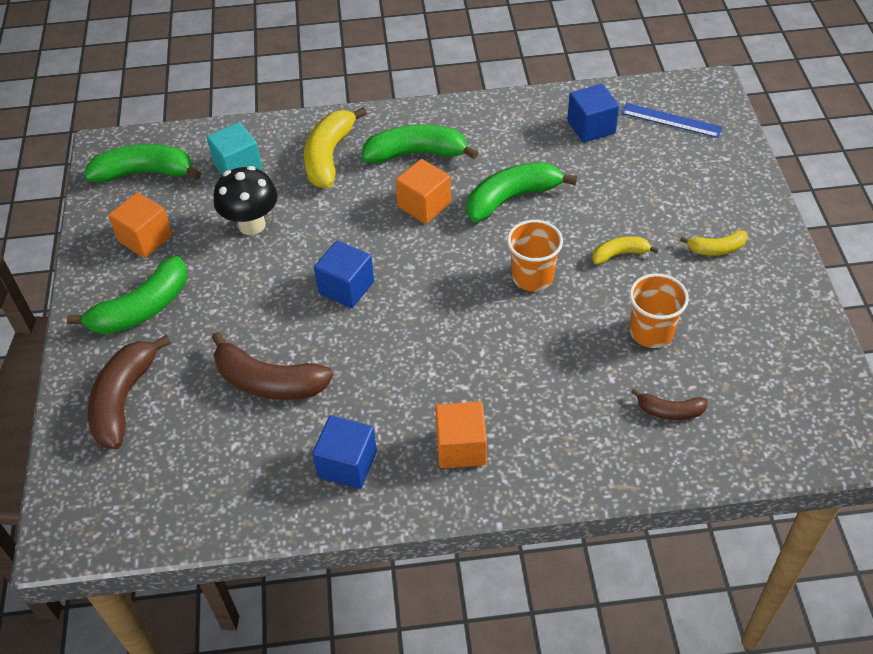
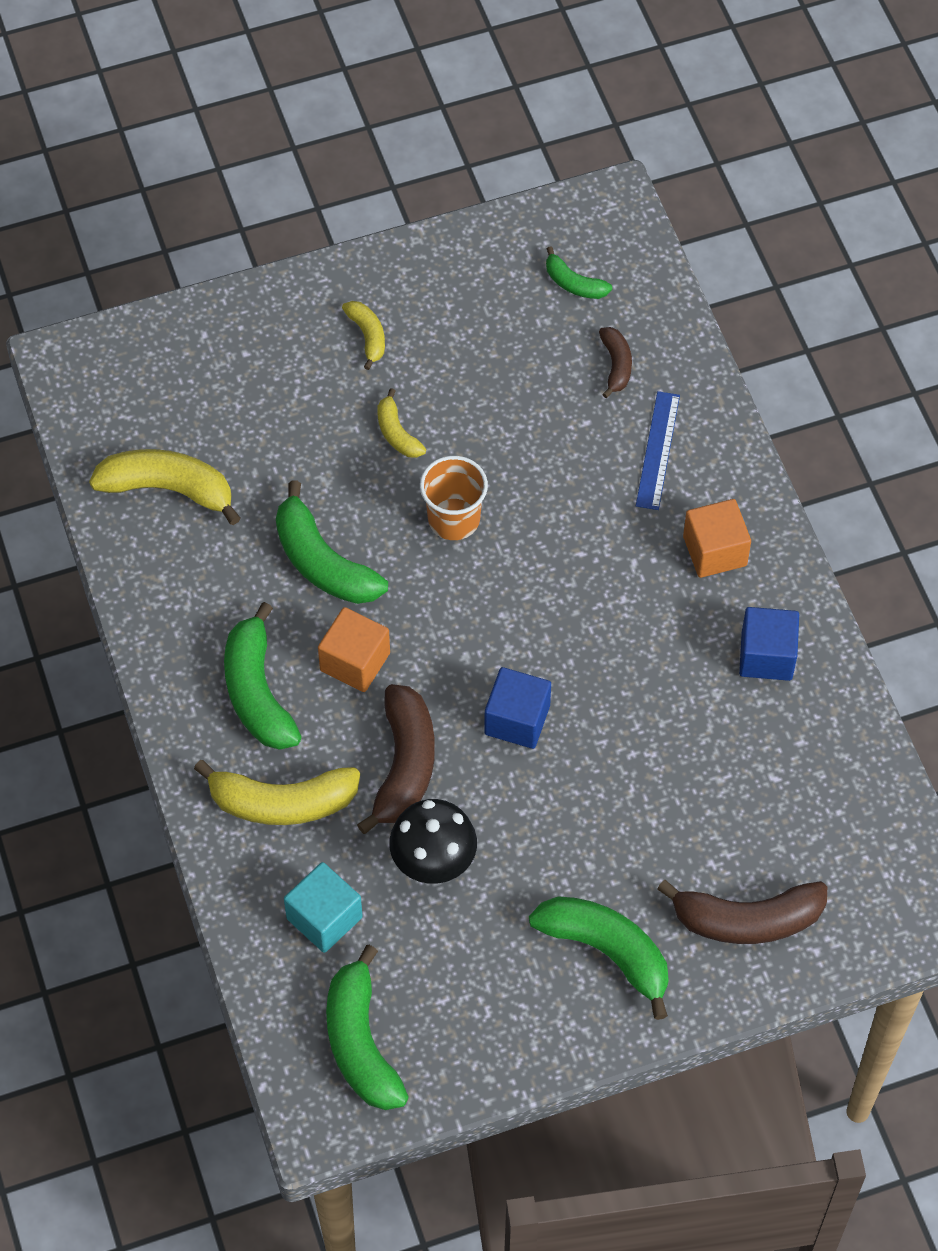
camera: 105 degrees left, 10 degrees up
orange cube [108,192,173,258] -> none
brown banana [212,332,333,400] -> brown banana moved to [357,684,435,834]
blue cube [567,84,619,143] -> yellow banana [89,449,241,525]
blue ruler [621,103,722,138] -> blue ruler moved to [636,391,680,510]
orange cup [629,273,689,348] -> none
none -> green banana [546,246,612,299]

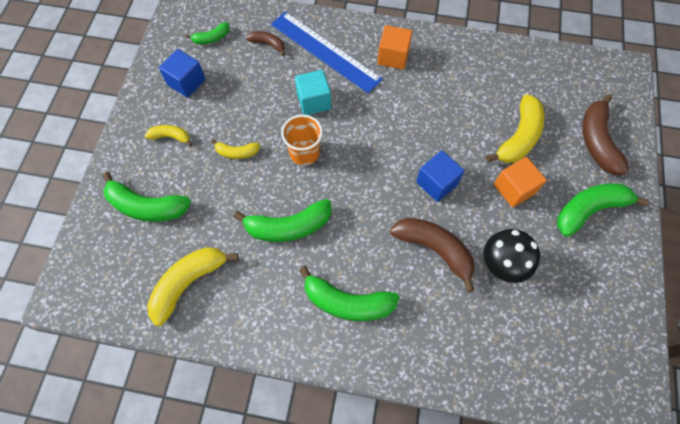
camera: 60 degrees left, 5 degrees up
yellow banana [194,760,360,825] -> yellow banana moved to [486,94,545,163]
turquoise cube [284,862,363,953] -> turquoise cube moved to [295,70,331,115]
orange cube [318,607,390,692] -> orange cube moved to [494,157,547,207]
green banana [326,945,409,1110] -> green banana moved to [102,172,191,222]
blue ruler [636,391,680,510] -> blue ruler [271,12,383,94], size x1.78
brown banana [657,880,827,944] -> brown banana turned 150 degrees clockwise [582,94,629,175]
blue cube [739,607,799,681] -> blue cube moved to [159,49,206,98]

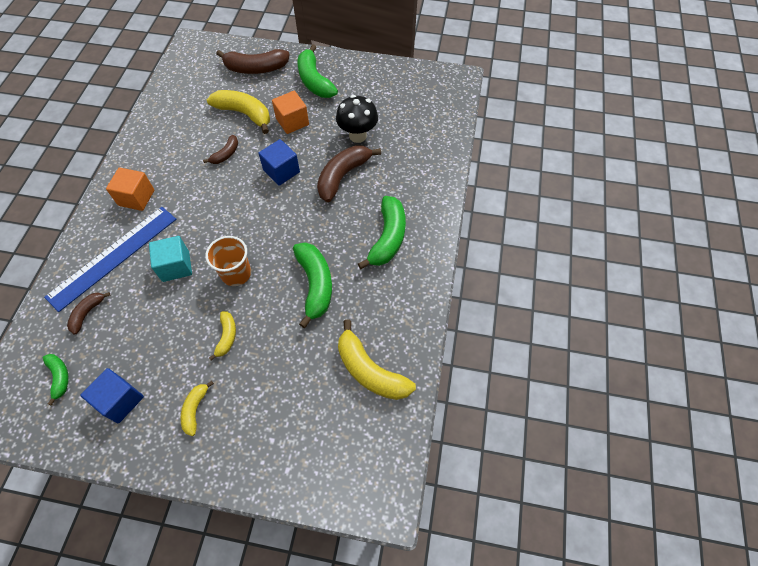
camera: 90 degrees left, 5 degrees down
green banana [102,172,191,222] -> none
none -> brown banana [203,135,238,164]

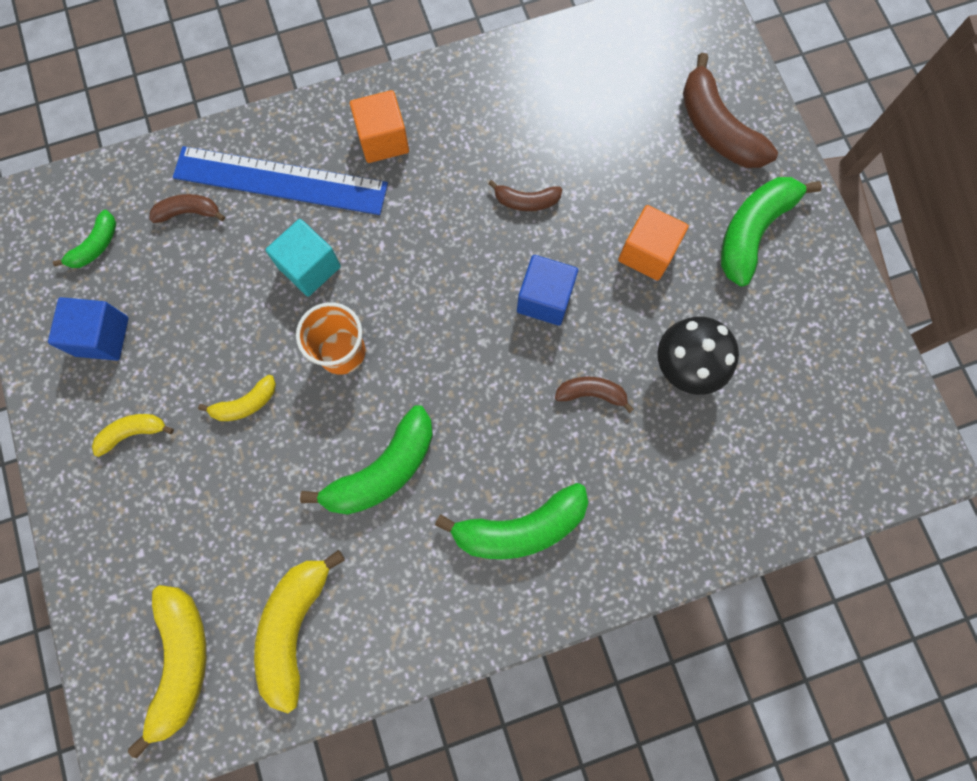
camera: 60 degrees right, 15 degrees up
yellow banana [207,90,270,134] -> yellow banana moved to [128,585,206,758]
brown banana [317,145,381,202] -> brown banana [555,377,634,413], size x0.54

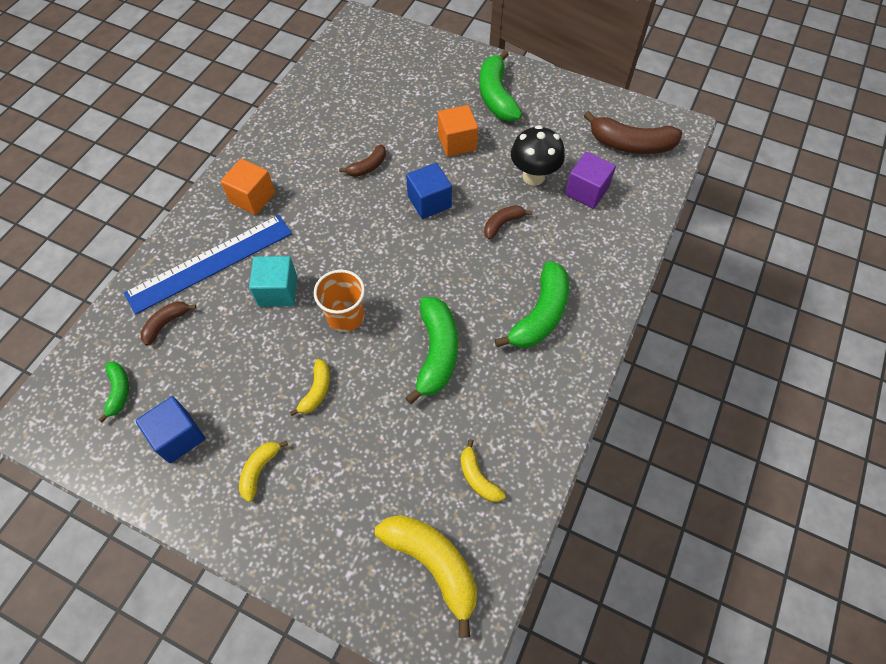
camera: 45 degrees left, 15 degrees down
yellow banana [254,550,345,713] -> yellow banana [461,439,506,502], size x0.54
brown banana [683,53,778,168] -> brown banana moved to [584,111,682,154]
none -> purple cube [565,152,616,209]

